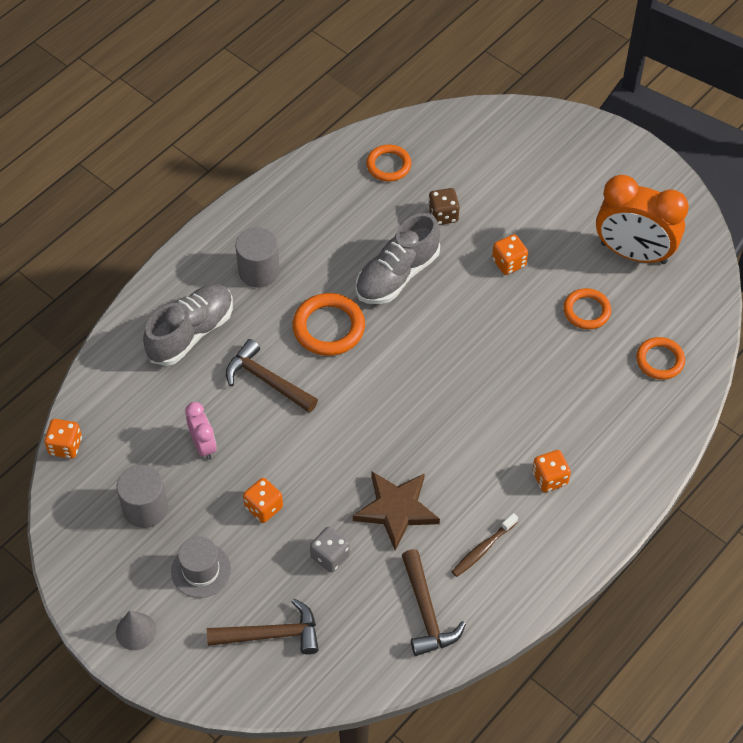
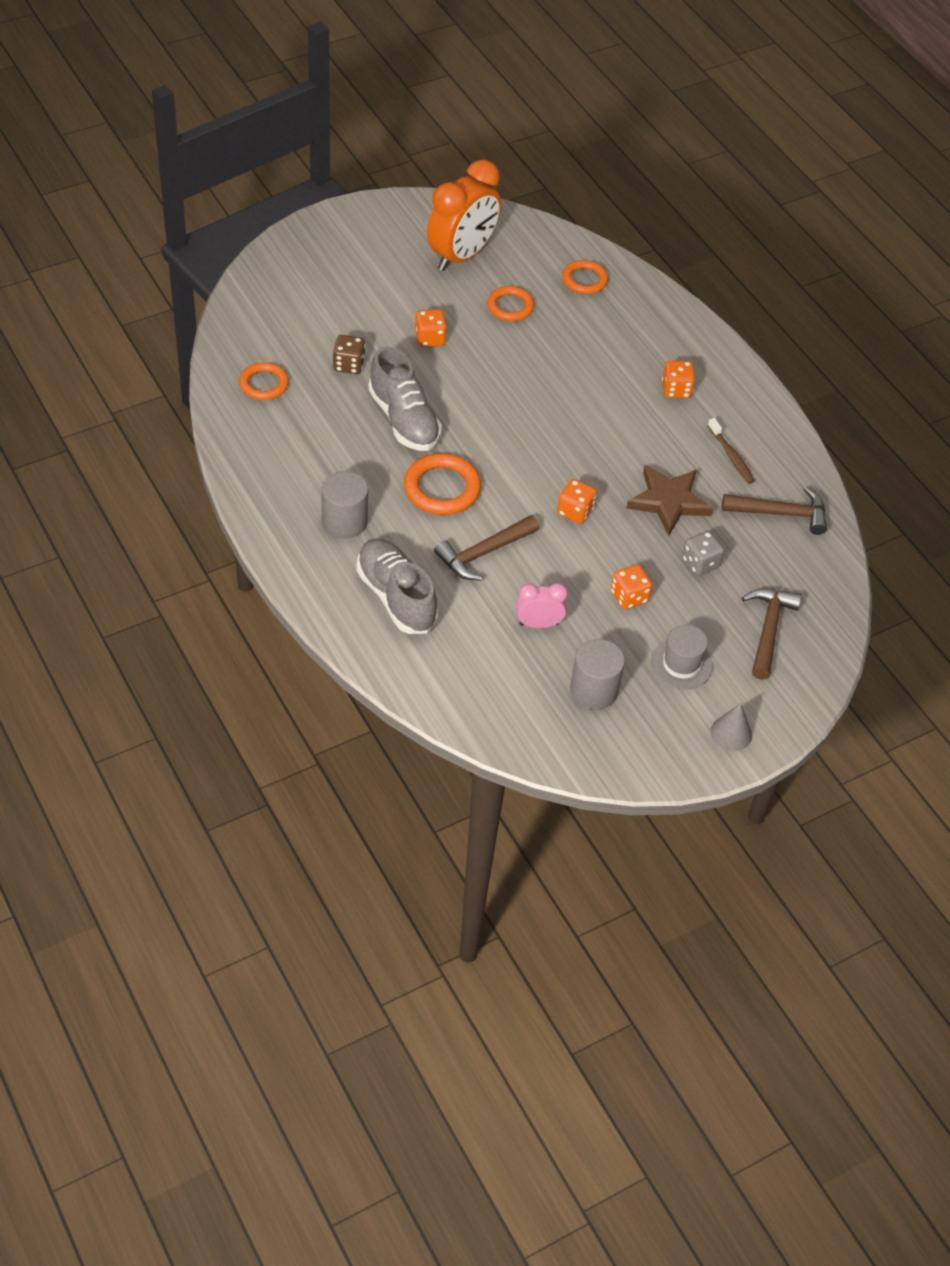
camera: 75 degrees left, 5 degrees down
orange dice [44,419,82,459] -> orange dice moved to [557,479,597,524]

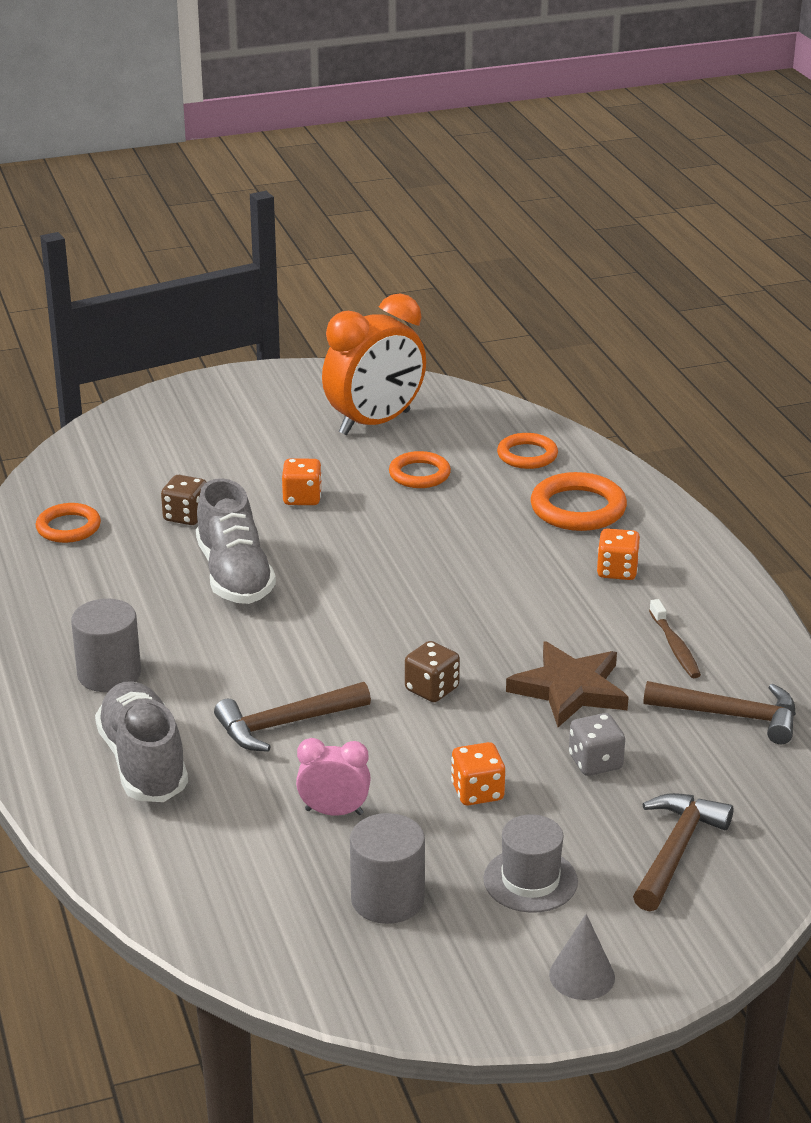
camera: 15 degrees right, 20 degrees down
orange ring [404,453,481,515] -> orange ring moved to [531,472,627,531]
orange dice [557,479,597,524] -> brown dice [405,641,460,702]

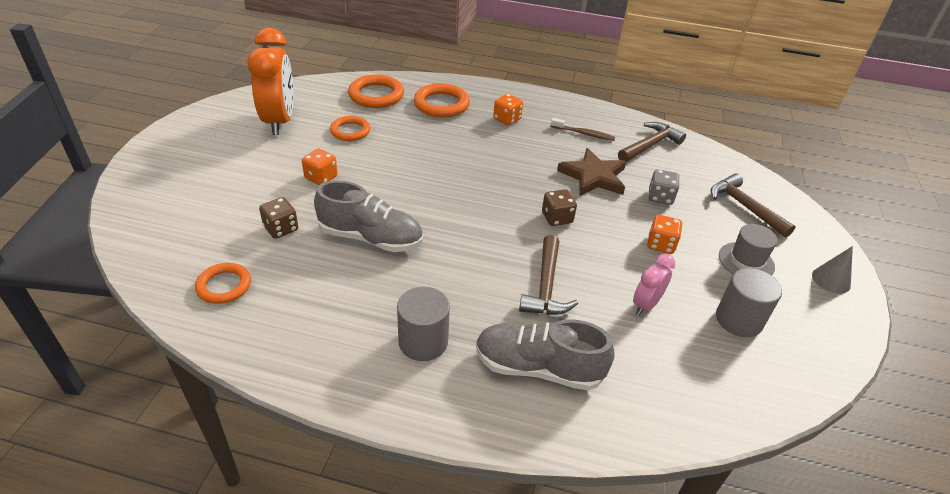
camera: 60 degrees left, 10 degrees up
orange ring [497,433,558,469] -> orange ring [348,74,404,108], size x1.51

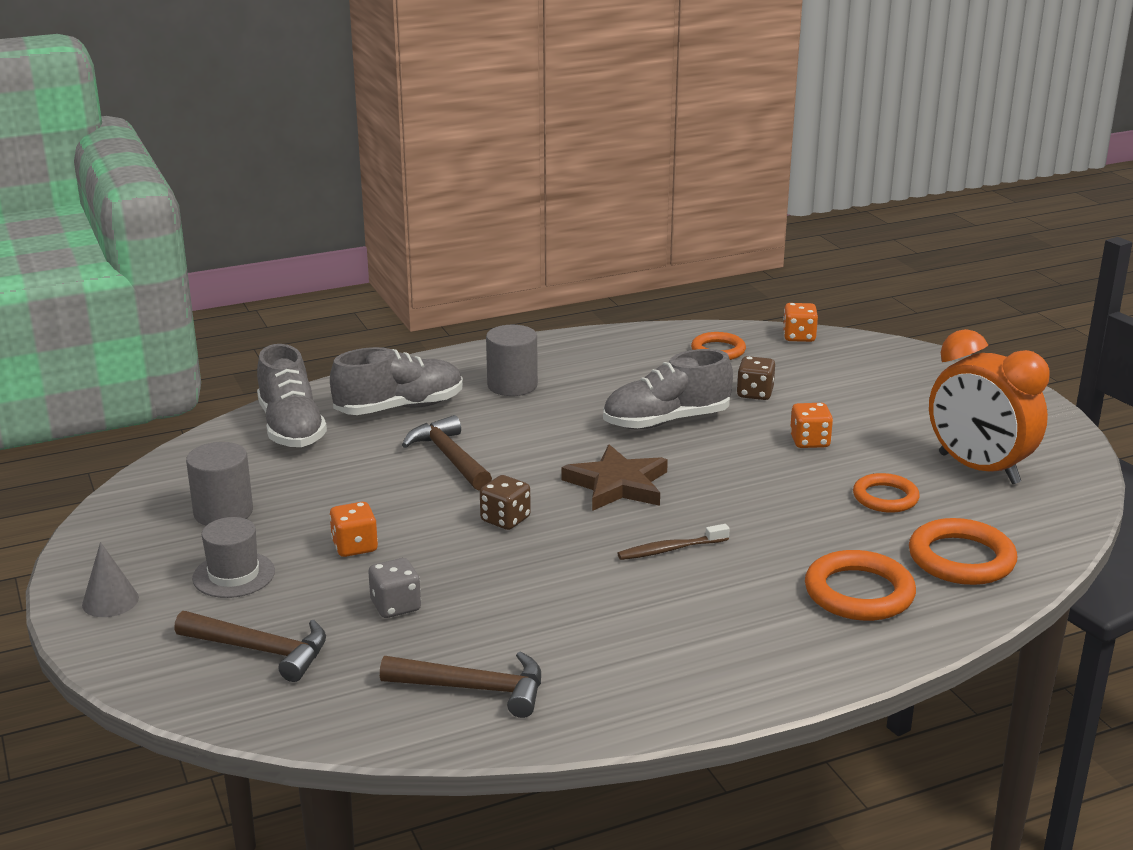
camera: 145 degrees right, 15 degrees down
orange dice [493,94,523,126] -> orange dice moved to [783,303,818,342]
brown toothbrush [551,118,615,141] -> brown toothbrush moved to [617,524,730,560]
brown star [557,148,626,196] -> brown star moved to [561,445,668,511]
brown hammer [618,122,686,162] -> brown hammer turned 90 degrees counterclockwise [380,651,541,718]
pink clock [633,254,675,315] -> none
none -> grey shoe [257,344,327,447]

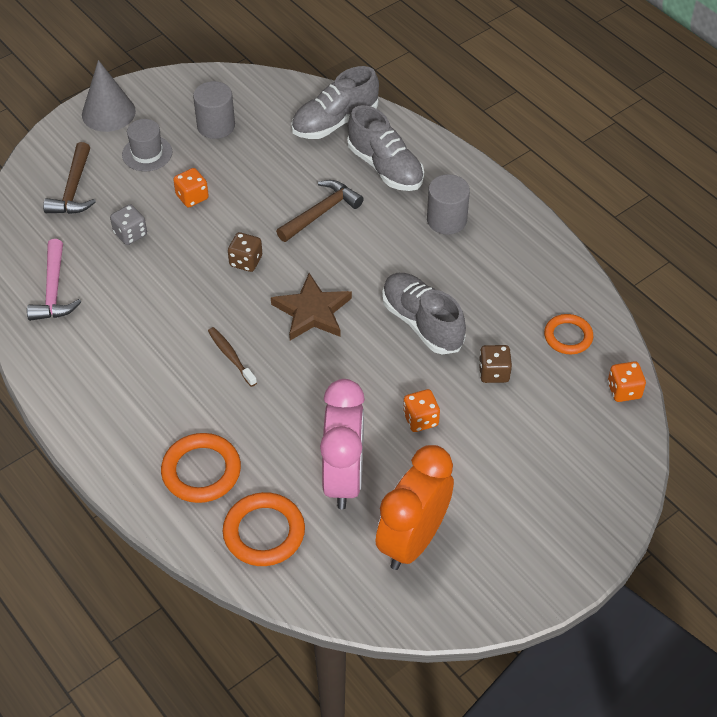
camera: 75 degrees right, 25 degrees up
grey cone [82,542,139,617] -> grey cone [82,60,136,132], size x1.66
brown hammer [380,651,541,718] -> pink hammer [27,239,81,321]
orange ring [853,473,920,513] -> pink clock [320,379,365,509]

